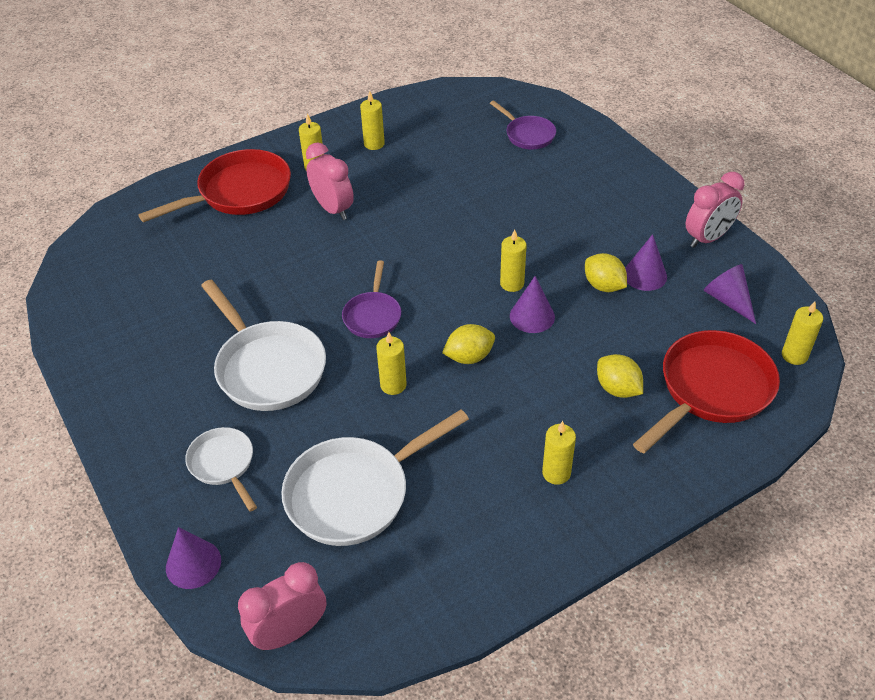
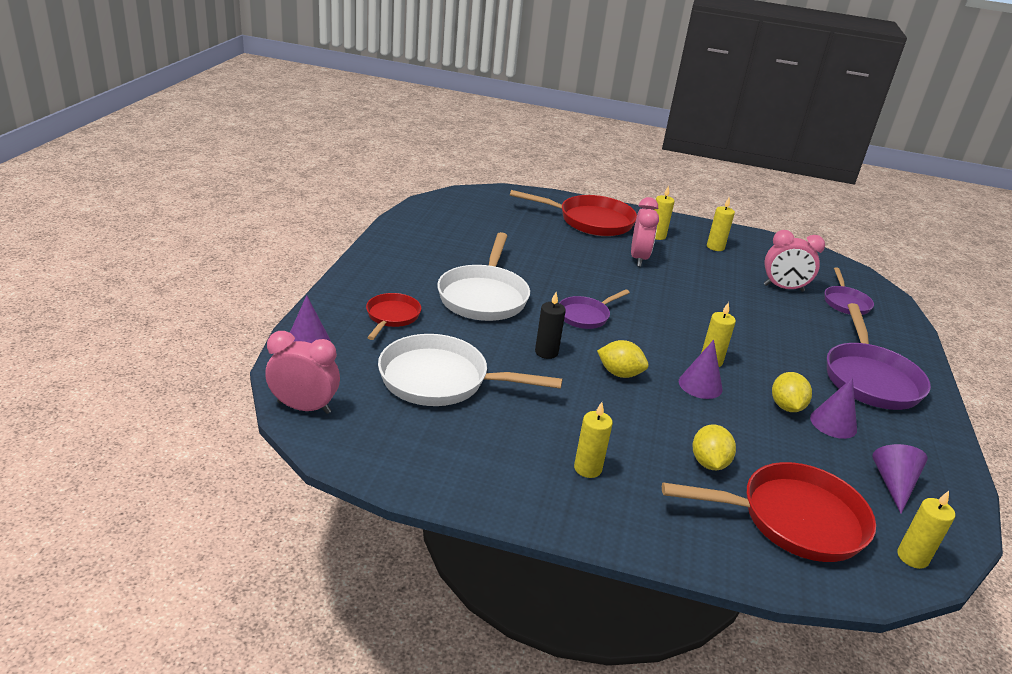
camera: 40 degrees right, 15 degrees down
white pan [185,427,257,512] -> red pan [366,293,421,340]
yellow candle [376,332,407,395] -> black candle [535,292,566,359]
pink clock [686,172,744,248] -> pink clock moved to [764,230,825,292]
none -> purple pan [827,303,931,410]

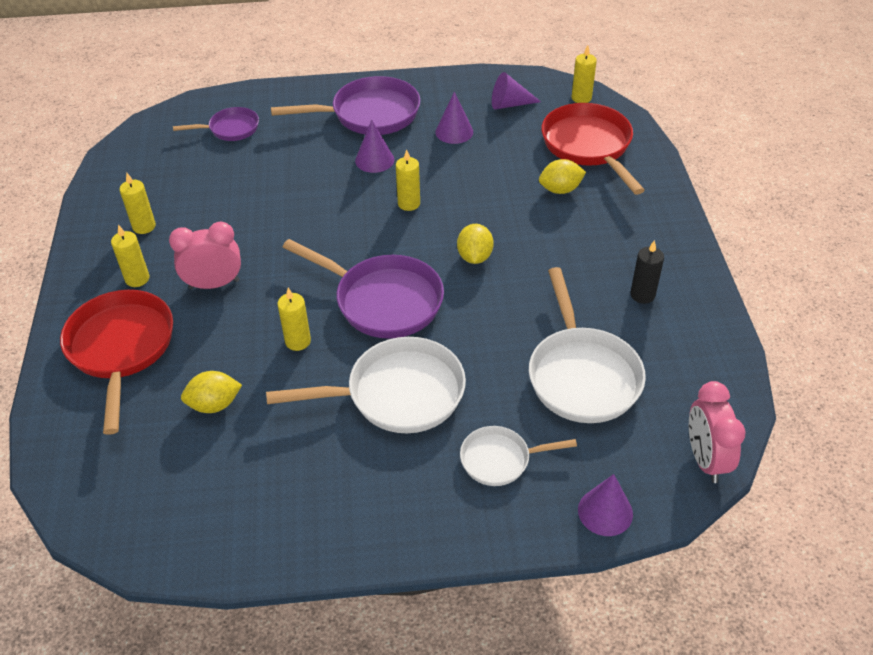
camera: 105 degrees left, 15 degrees up
red pan [366,293,421,340] -> white pan [460,426,577,486]
black candle [535,292,566,359] -> black candle moved to [630,240,664,304]
purple pan [559,289,630,329] -> purple pan [283,239,444,339], size x1.78
yellow candle [574,402,613,478] -> yellow candle moved to [277,288,311,351]
purple cone [679,340,723,399] -> purple cone moved to [355,120,394,173]
pink clock [764,230,825,292] -> none
yellow lemon [772,372,812,412] -> yellow lemon moved to [181,371,242,413]

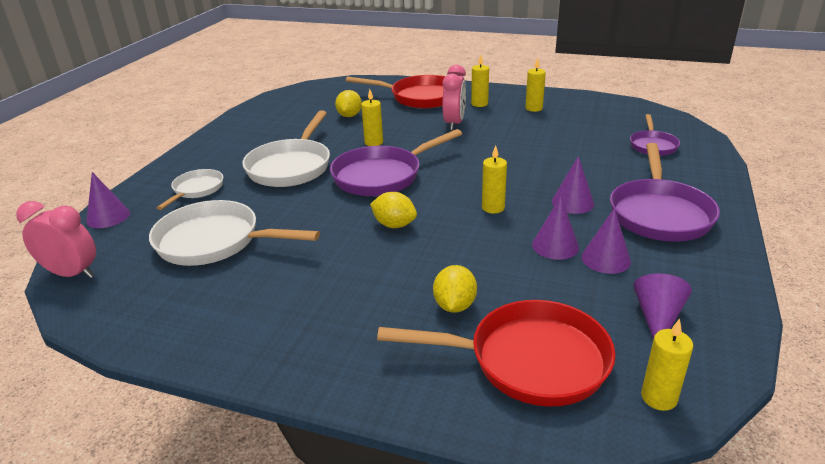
camera: 115 degrees right, 15 degrees down
black candle [630,240,664,304] -> none
none -> purple cone [532,196,579,260]

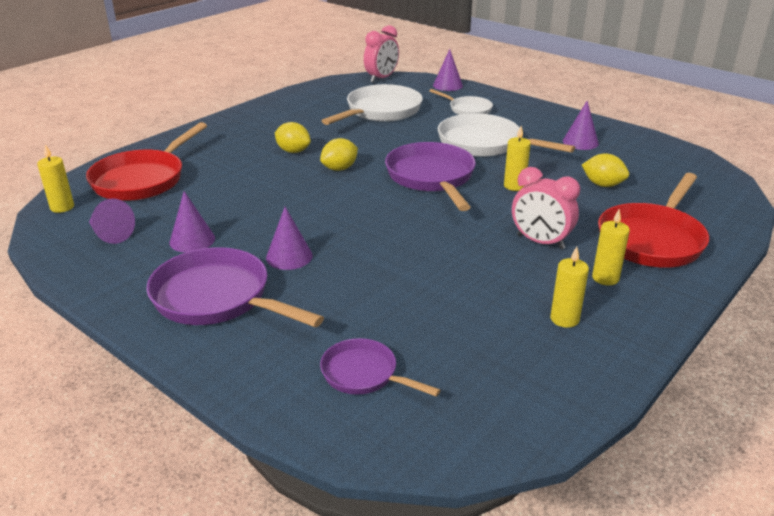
camera: 110 degrees right, 0 degrees up
yellow lemon [433,265,477,313] -> yellow lemon moved to [275,122,311,153]
yellow candle [482,145,507,214] -> none
purple cone [532,196,579,260] -> purple cone moved to [563,101,599,150]

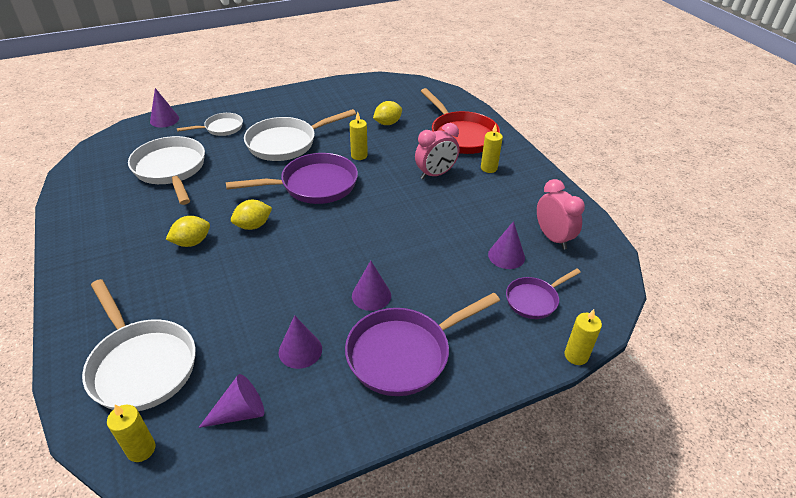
camera: 65 degrees left, 10 degrees up
red pan [86,122,207,201] -> white pan [82,279,196,411]
yellow lemon [320,138,358,171] -> yellow lemon turned 75 degrees clockwise [231,200,272,230]
pink clock [364,25,399,83] -> pink clock moved to [537,179,585,250]
purple pan [385,142,476,211] -> purple pan turned 150 degrees clockwise [226,153,358,204]
yellow candle [550,247,589,328] -> yellow candle moved to [564,309,602,365]
purple cone [563,101,599,150] -> purple cone moved to [488,221,525,269]

